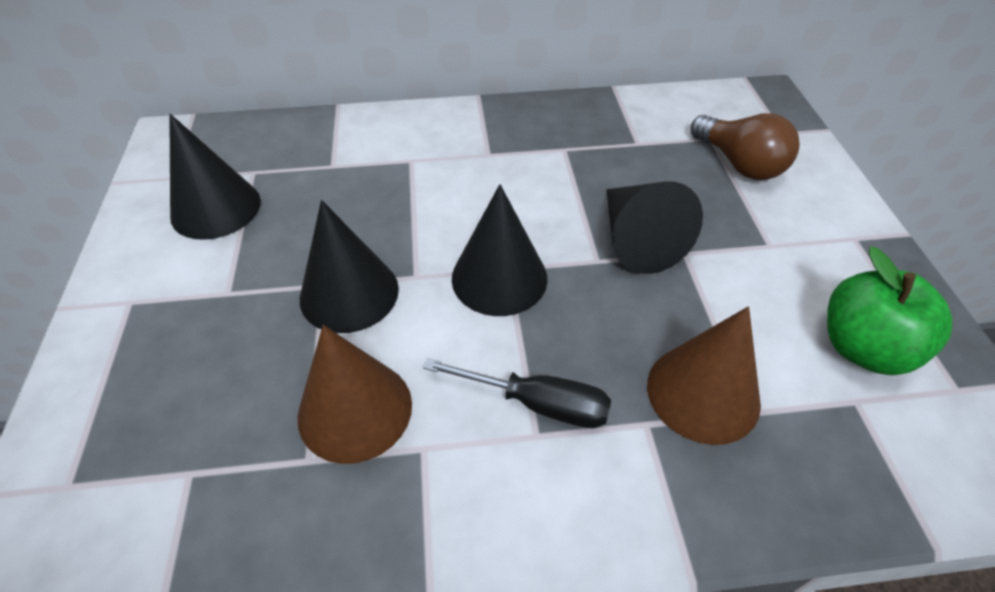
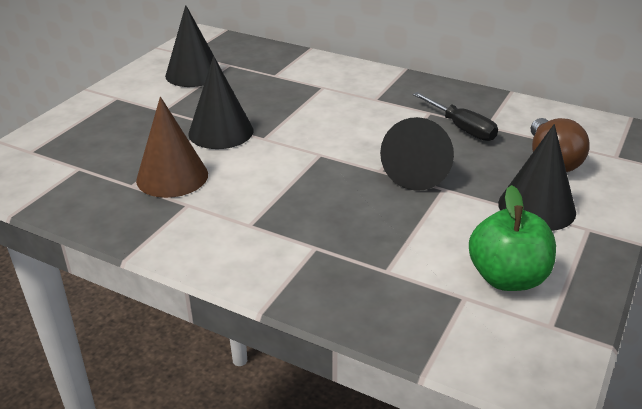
camera: 35 degrees right, 15 degrees down
black screwdriver [423,358,611,428] -> black screwdriver moved to [413,92,498,141]
black cone [452,184,548,316] -> black cone moved to [498,124,576,231]
brown cone [647,306,761,445] -> none

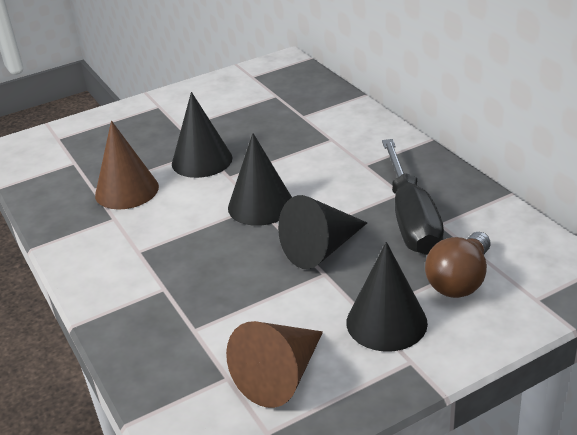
camera: 35 degrees right, 0 degrees up
black cone [165,5,219,87] -> black cone moved to [228,133,292,226]
black screwdriver [413,92,498,141] -> black screwdriver [382,139,444,255], size x1.64
green apple [469,185,556,291] -> brown cone [226,321,323,408]

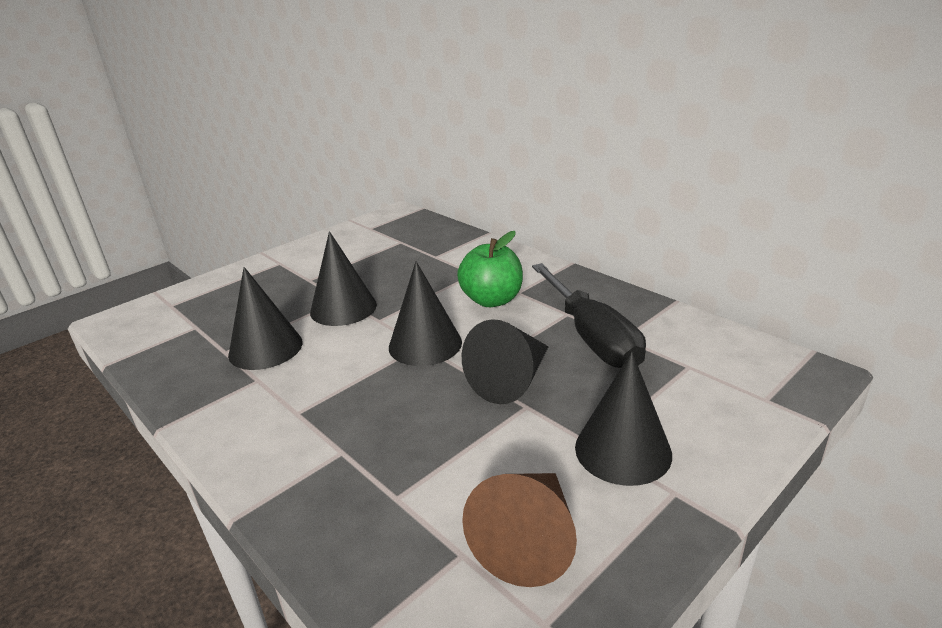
camera: 15 degrees left, 5 degrees down
brown cone [95,121,159,210] -> black cone [228,267,303,370]
brown light bulb [425,232,491,298] -> none
none -> green apple [457,231,523,307]

